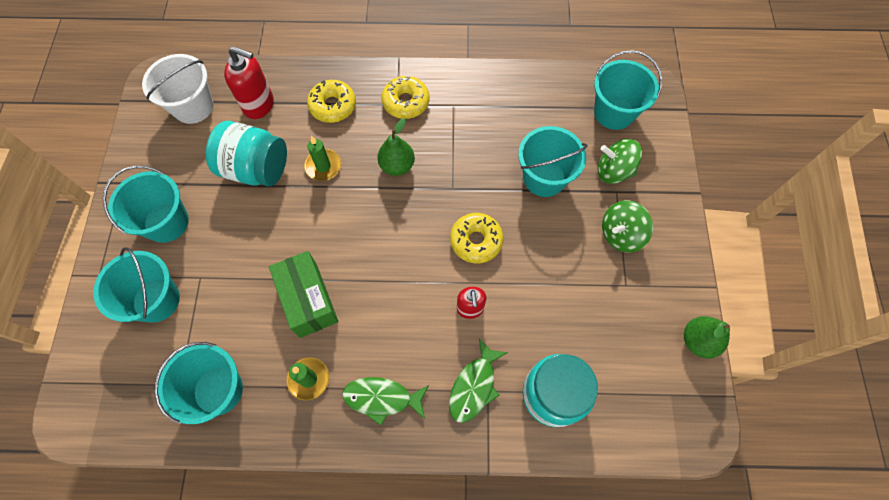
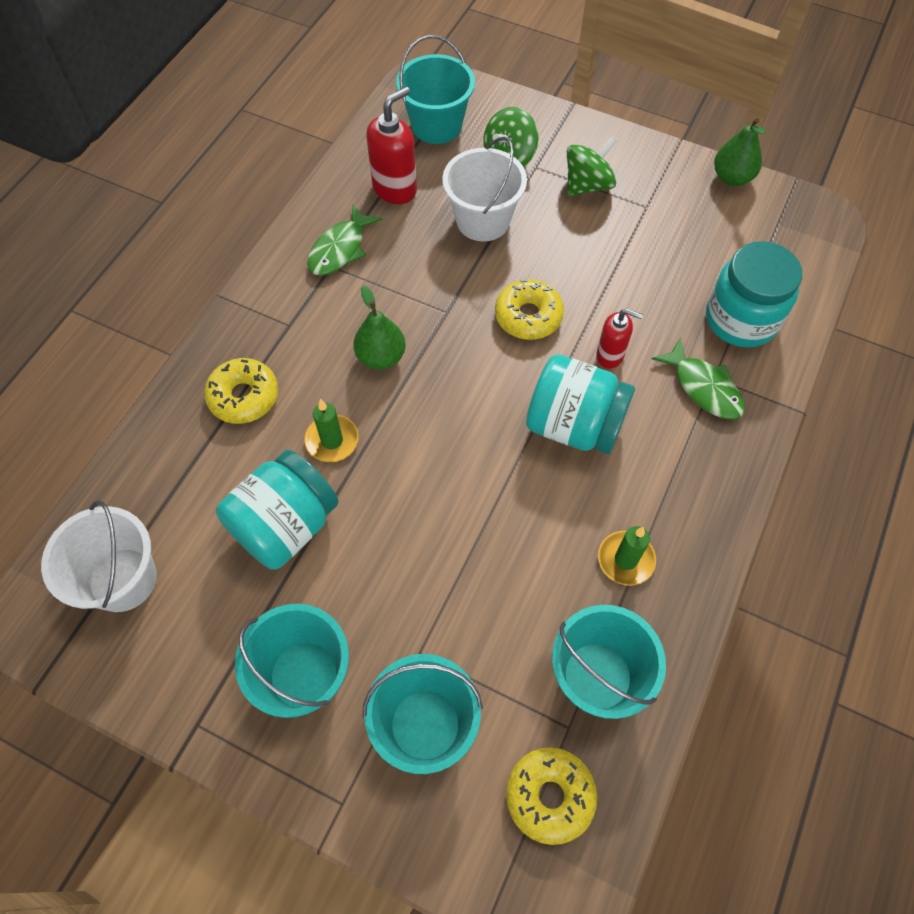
camera: 65 degrees left, 5 degrees down
red soap dispenser [224,46,274,119] -> red soap dispenser moved to [366,87,417,204]
green box [269,251,338,338] -> none
green fish [342,377,429,425] -> green fish moved to [307,204,382,276]
yellow donut [381,76,430,119] -> yellow donut moved to [506,747,597,845]
turquoise bucket [518,126,588,197] -> white bucket [442,137,527,242]
green spinning top [602,200,653,253] -> green spinning top turned 120 degrees counterclockwise [567,137,616,196]
none -> turquoise jar [526,354,635,454]

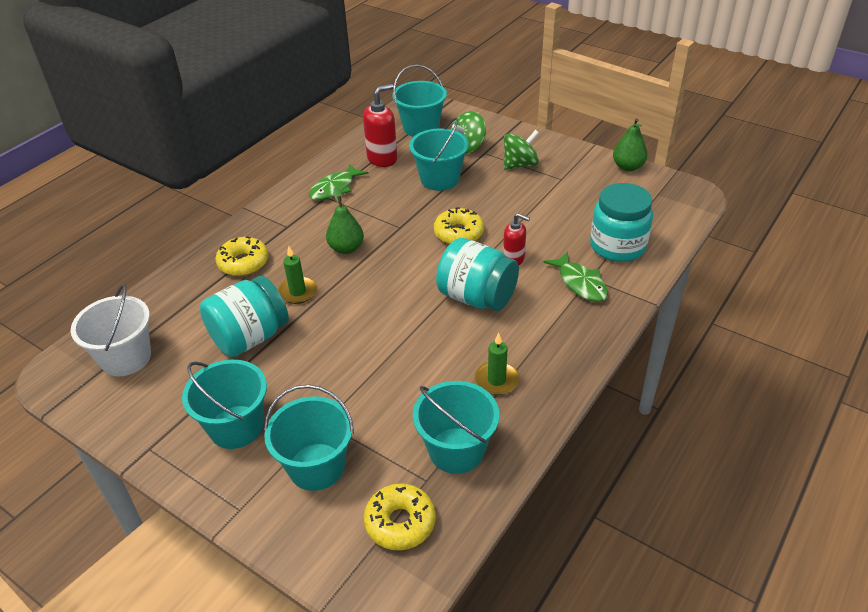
camera: 10 degrees right, 20 degrees down
white bucket [442,137,527,242] -> turquoise bucket [409,117,469,191]

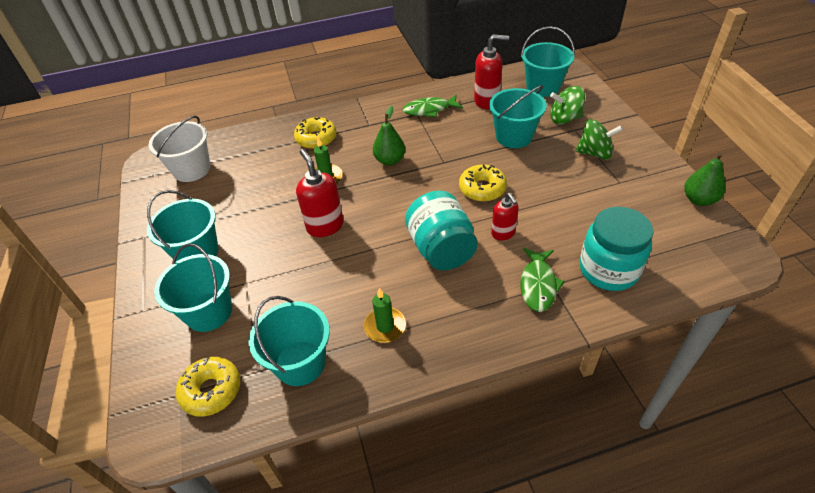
camera: 40 degrees right, 5 degrees up
turquoise jar [200,276,289,357] -> none
none -> red soap dispenser [296,149,344,237]

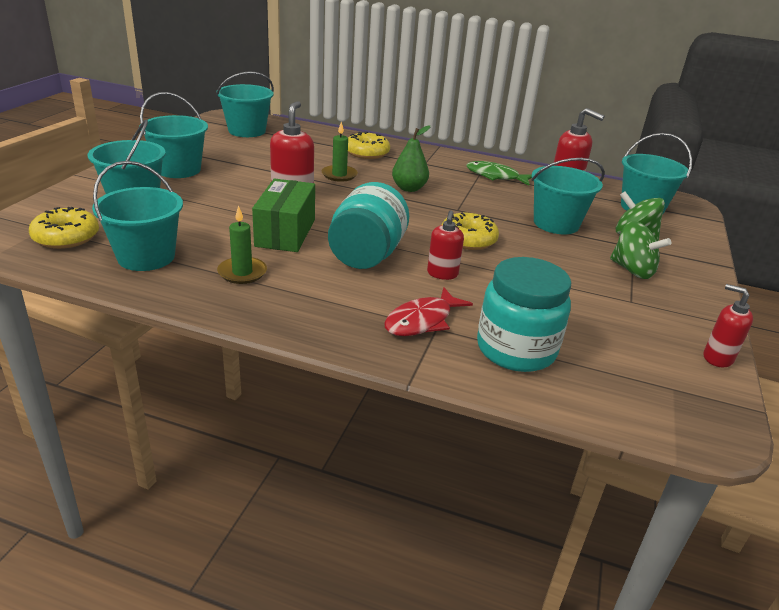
camera: 30 degrees right, 15 degrees down
white bucket [149,116,210,182] -> turquoise bucket [216,71,274,137]
green fish [520,248,565,312] -> red fish [384,287,473,336]
green pear [684,153,725,206] -> red soap dispenser [704,284,753,367]
none -> green box [252,178,315,252]

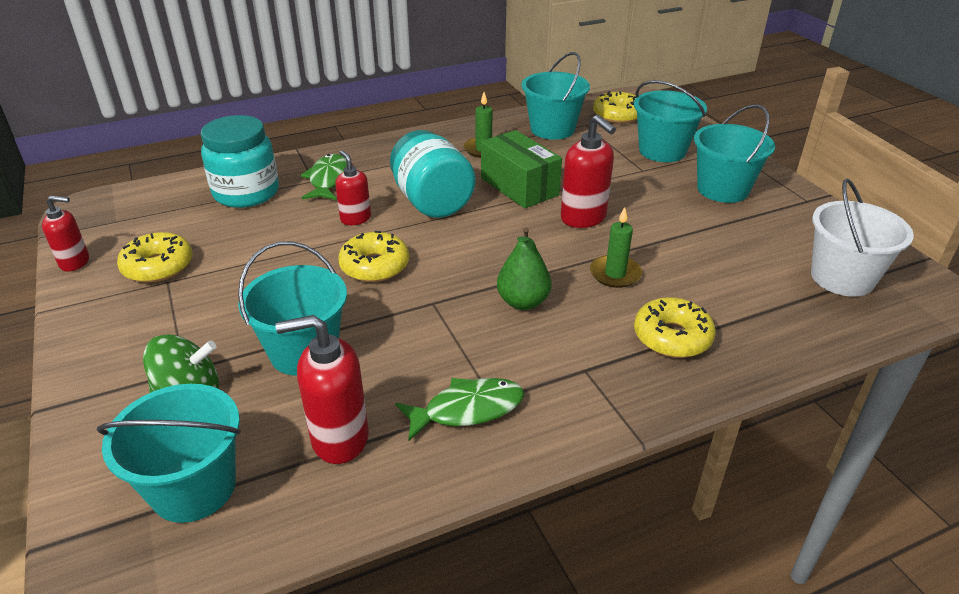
camera: 140 degrees right, 5 degrees up
turquoise bucket [216,71,274,137] -> white bucket [811,178,914,297]
red fish [384,287,473,336] -> green fish [301,154,347,200]
green spinning top [610,221,671,279] -> none
none -> yellow donut [117,232,193,283]

